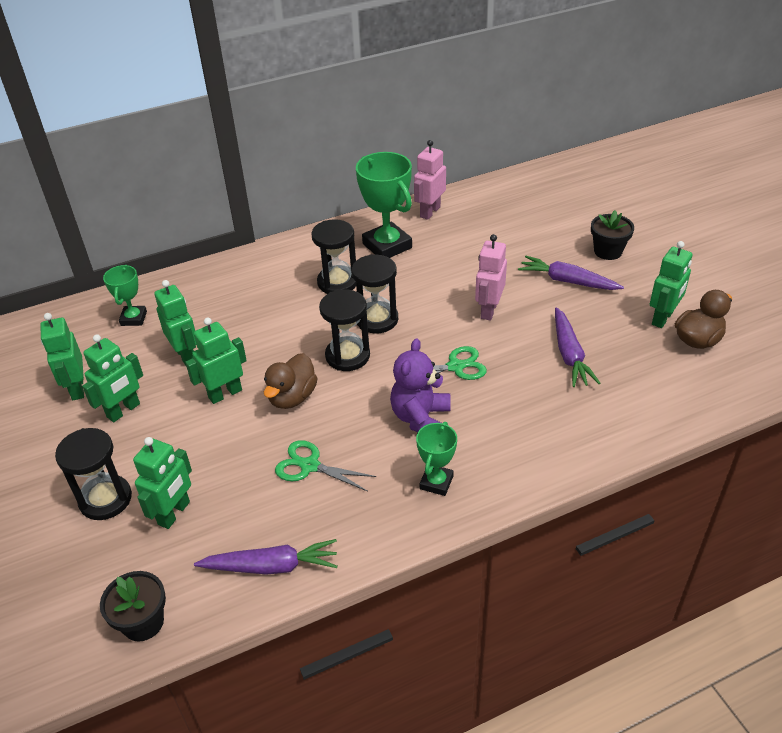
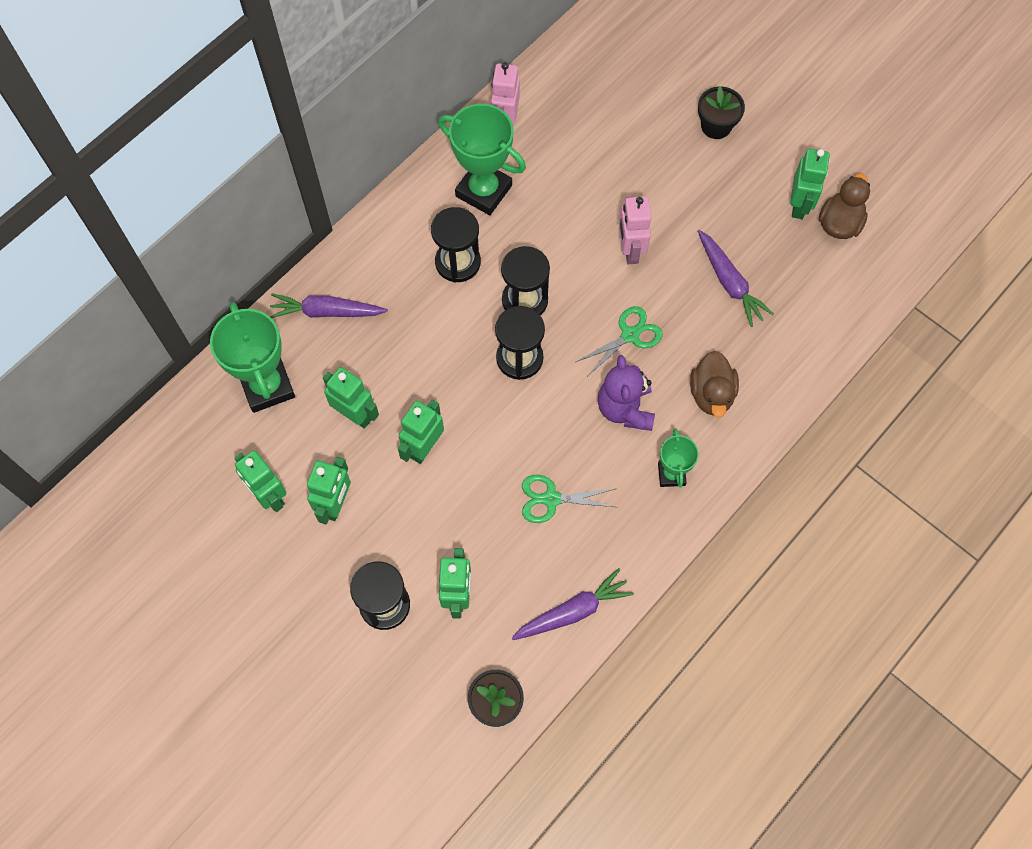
camera: 25 degrees left, 25 degrees up
green trophy [103,265,147,326] -> green trophy [210,302,295,413], size x1.79
brown duck [264,353,318,409] -> brown duck moved to [690,351,739,418]
purple carrot [518,256,624,290] -> purple carrot moved to [270,294,388,318]

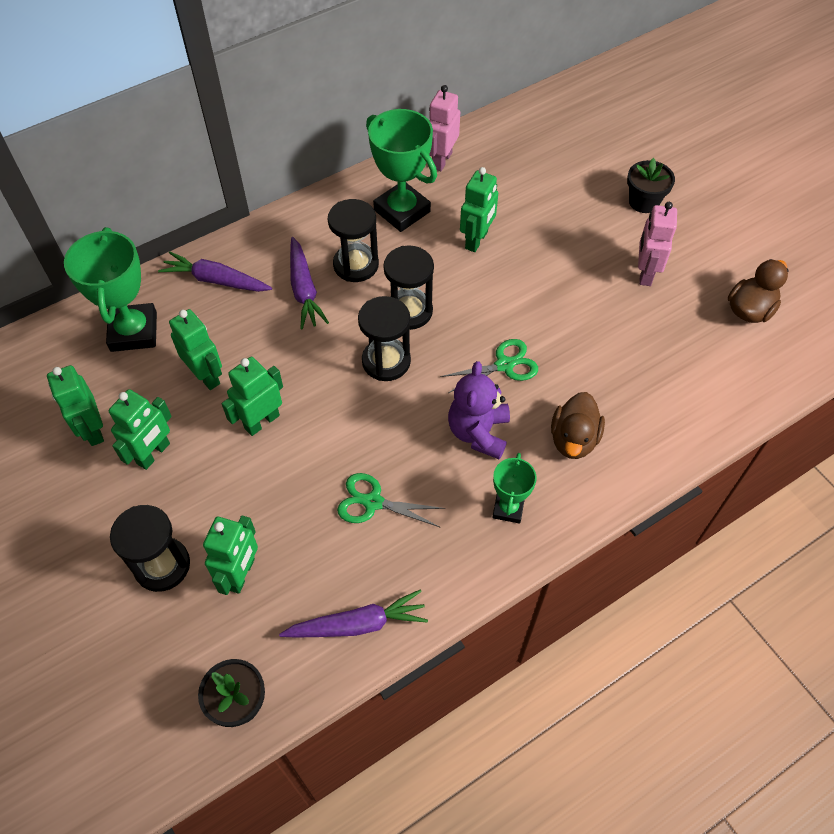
camera: 15 degrees right, 10 degrees down
pink robot [619,196,651,264] -> pink robot moved to [638,202,677,286]
purple carrot [698,230,774,327] -> purple carrot moved to [290,237,329,329]
green robot [790,149,830,219] -> green robot moved to [460,167,498,252]

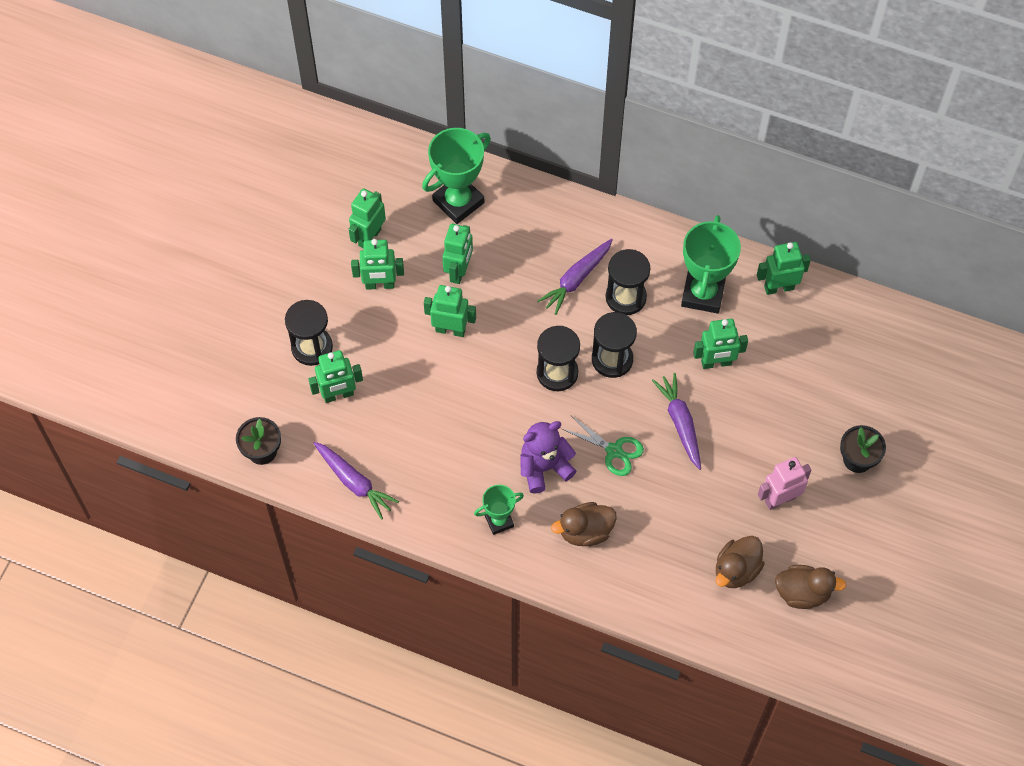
camera: 55 degrees right, 5 degrees up
purple carrot [158,251,272,292] -> purple carrot moved to [652,373,701,470]
green scissors [337,473,446,527] -> none
pink robot [429,85,460,171] -> green robot [757,242,811,295]
none -> brown duck [716,536,764,588]

